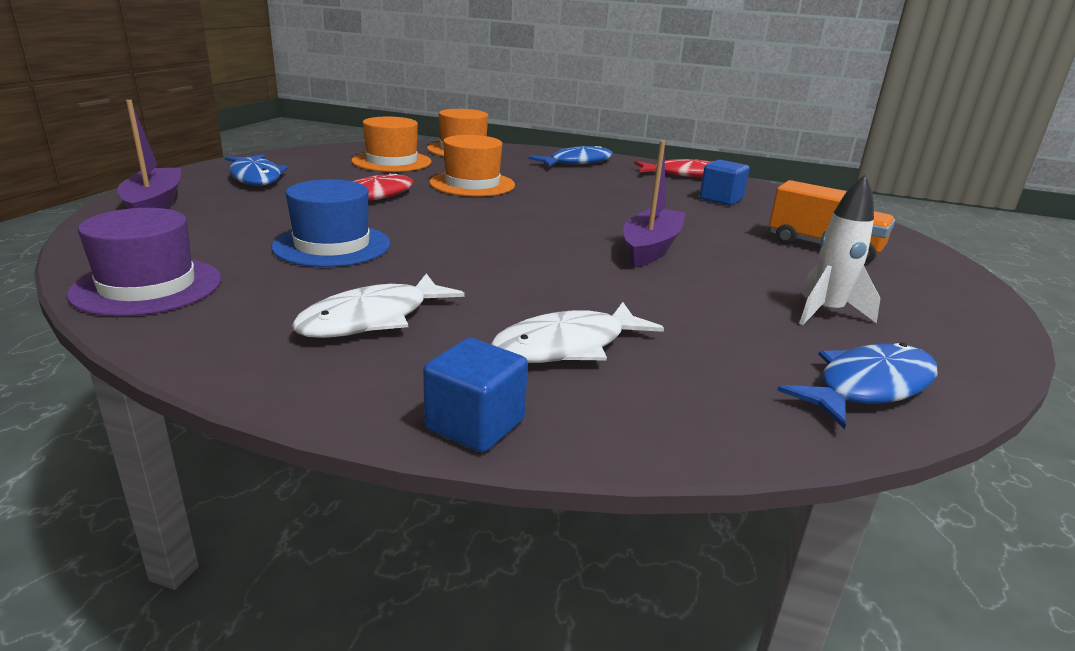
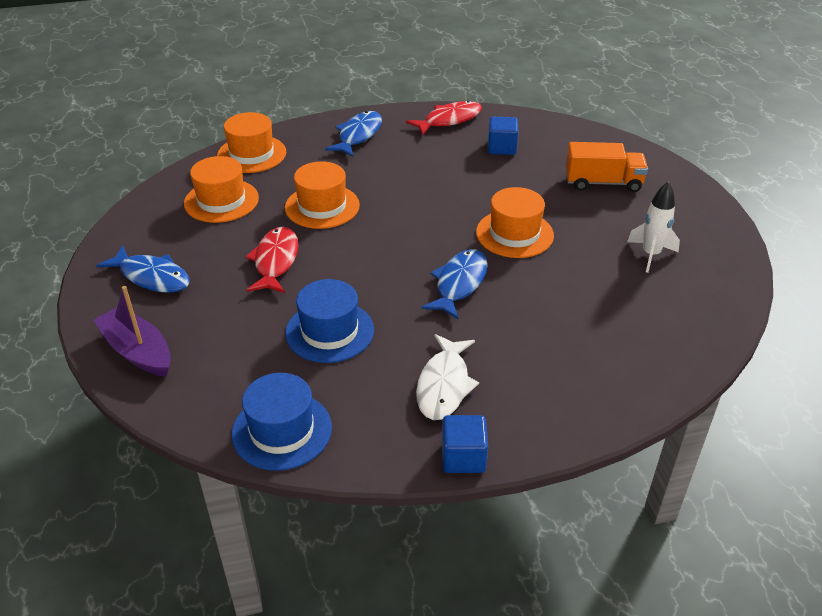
camera: 30 degrees left, 15 degrees up
purple hat [67,208,221,316] -> blue hat [232,373,332,471]
blue cube [423,338,528,453] -> blue cube moved to [442,415,488,473]
white fish [491,302,664,363] -> none
purple boat [623,141,685,267] -> orange hat [476,187,554,258]
blue fish [777,342,938,429] -> blue fish moved to [421,249,488,319]

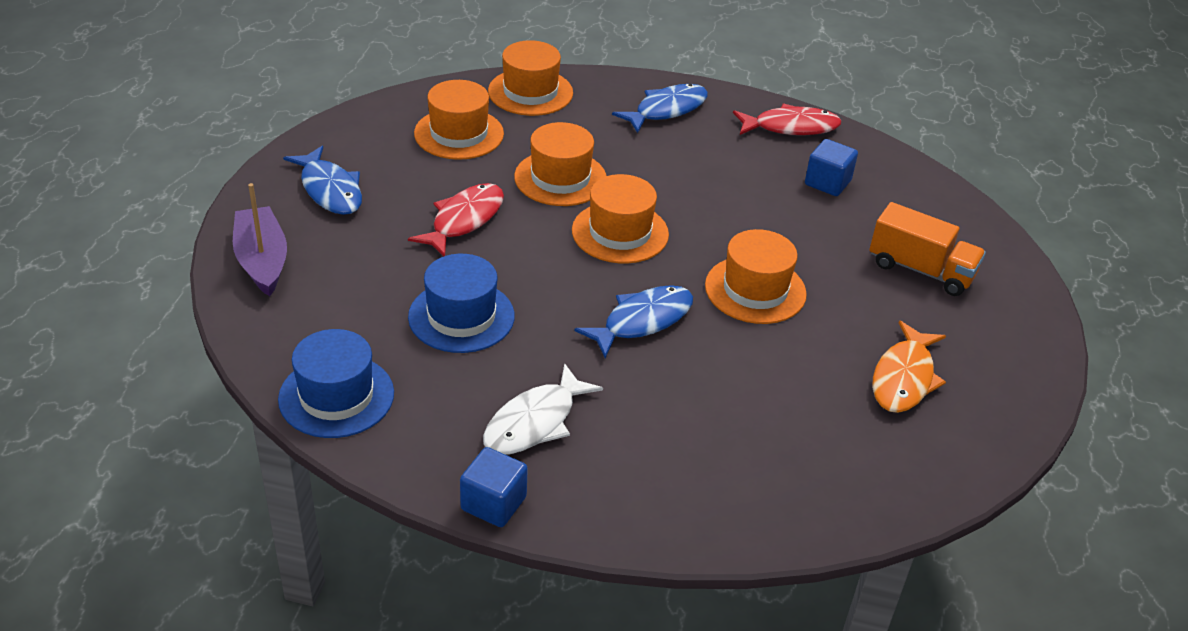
camera: 25 degrees right, 0 degrees up
white rocket [627,181,680,273] -> orange fish [873,320,946,413]
none -> orange hat [572,174,669,263]

